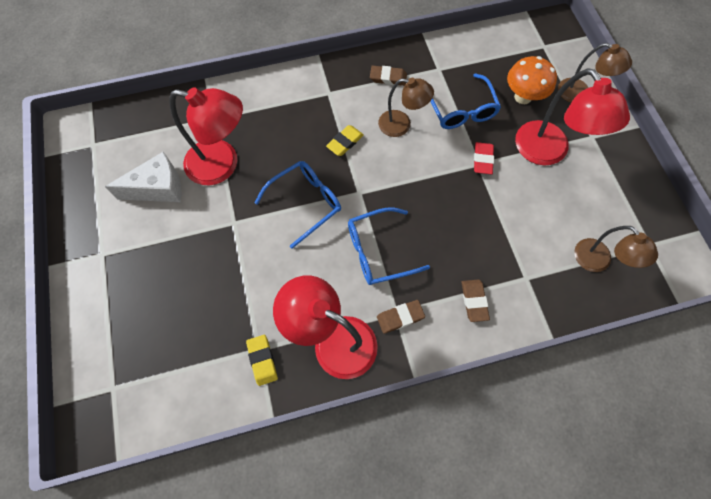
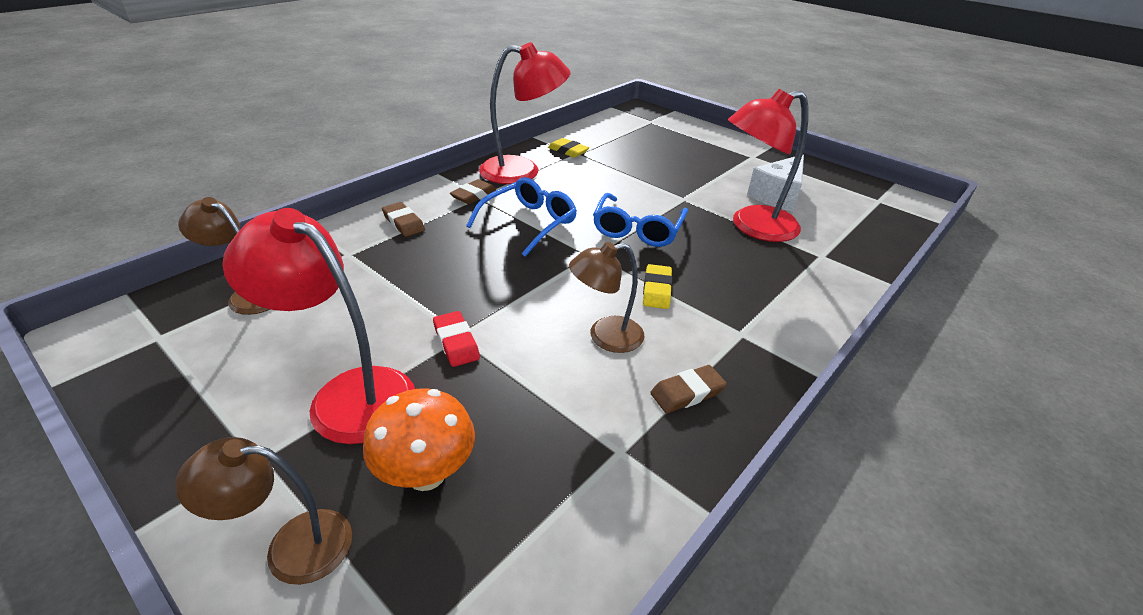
camera: 145 degrees right, 30 degrees down
blue glasses [430,73,501,129] -> none

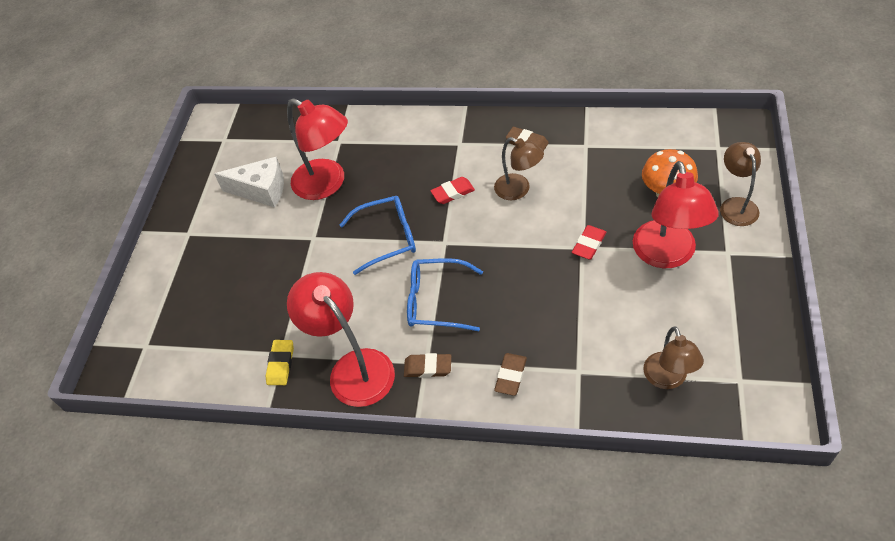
camera: 115 degrees left, 15 degrees up
brown lamp [175,437,352,585] -> brown lamp turned 150 degrees counterclockwise [720,142,761,226]
yellow eraser [643,264,673,309] -> red eraser [430,177,475,204]

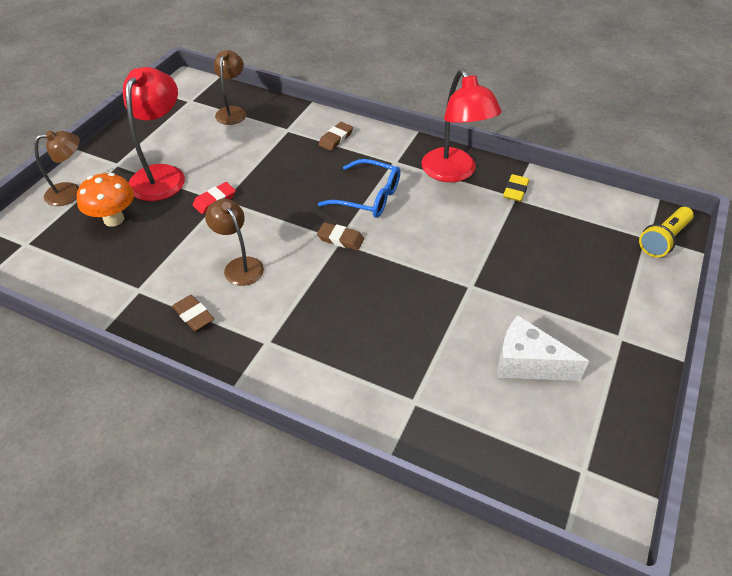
camera: 170 degrees left, 5 degrees down
red lamp [287,98,348,200] -> none
blue glasses [340,196,416,275] -> none
brown eraser [404,353,451,378] -> brown eraser moved to [317,222,364,251]
red eraser [430,177,475,204] -> none
brown lamp [720,142,761,226] -> brown lamp turned 120 degrees counterclockwise [34,130,80,206]
none -> yellow flashlight [639,207,694,257]

